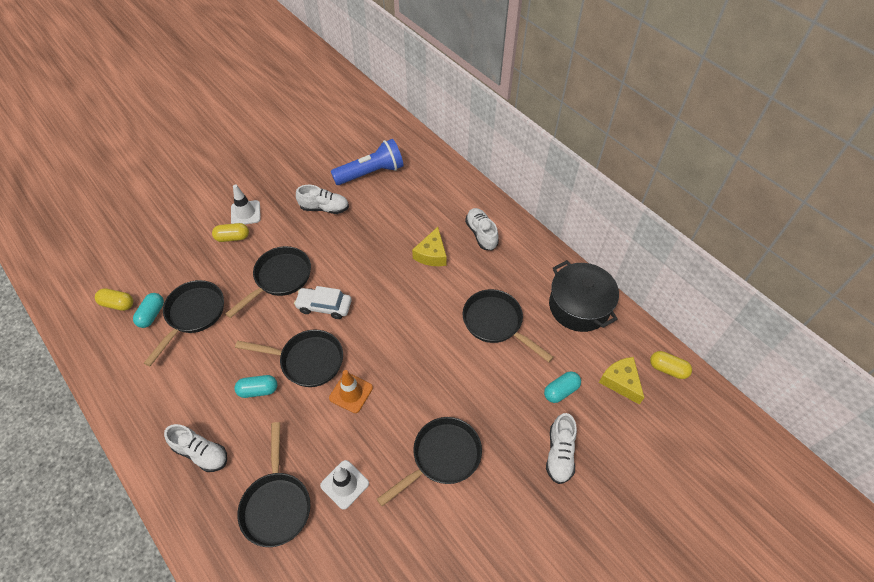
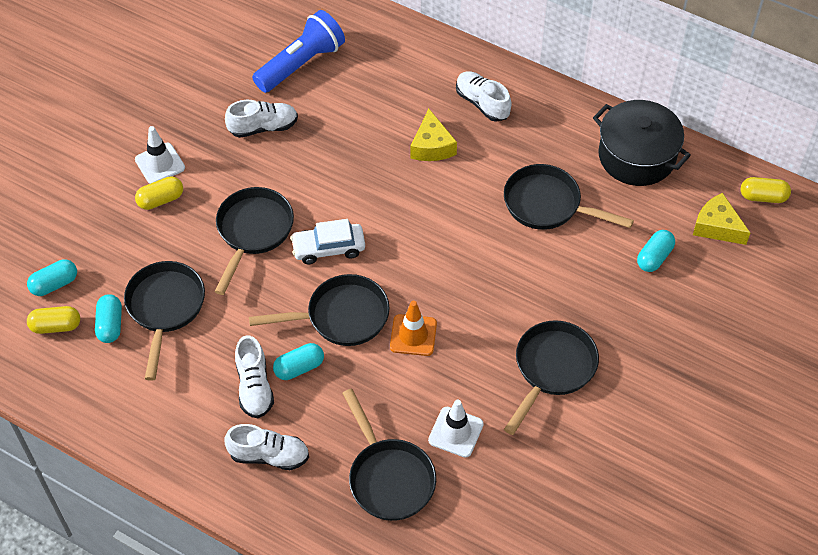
camera: 20 degrees left, 0 degrees up
white shoe [546,413,577,484] -> white shoe moved to [235,335,274,418]
none -> turquoise capsule [27,259,77,296]

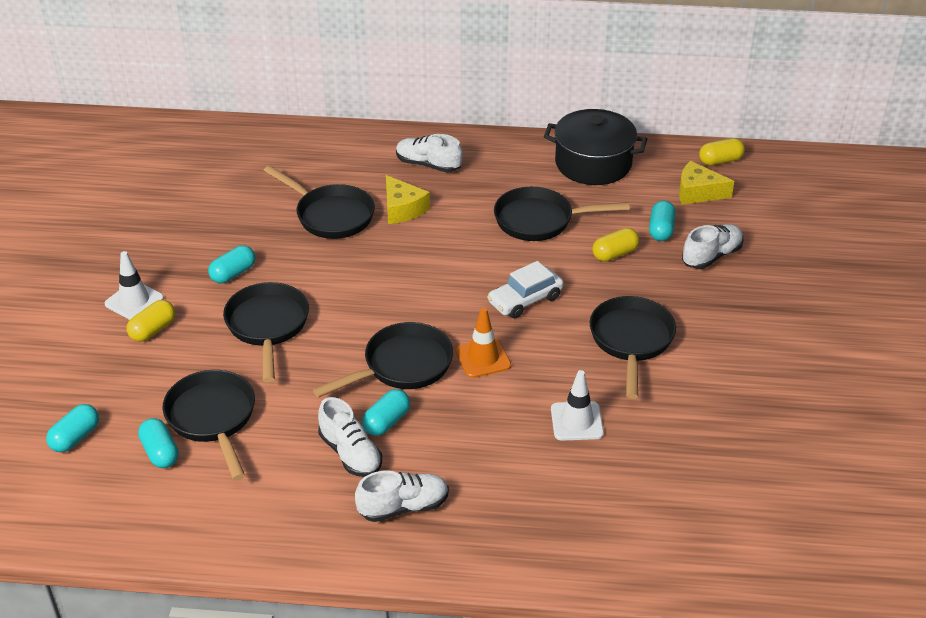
camera: 25 degrees left, 15 degrees down
yellow capsule [27,306,80,334] -> yellow capsule moved to [592,228,639,262]
white shoe [225,100,298,138] -> white shoe moved to [682,224,743,269]
blue flashlight [252,10,345,93] -> none
white car [290,219,365,264] -> white car moved to [487,261,564,318]
black pan [342,389,436,521] -> black pan moved to [263,165,375,239]
none -> turquoise capsule [208,245,255,283]

